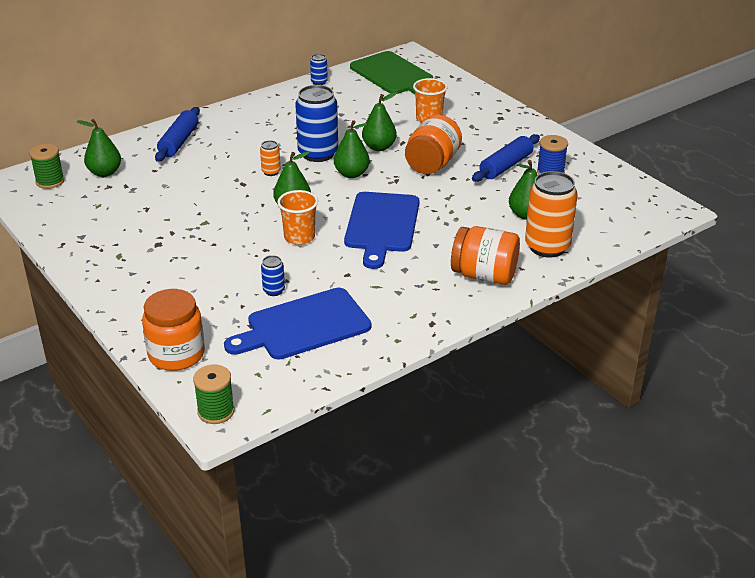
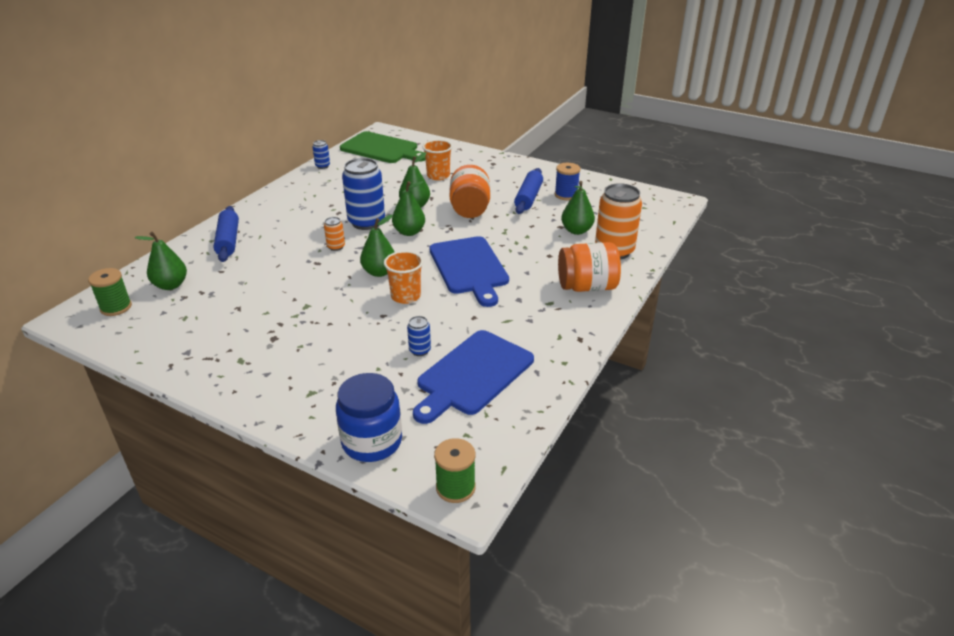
camera: 25 degrees left, 0 degrees up
orange jar [142,289,205,371] -> blue jar [336,373,402,462]

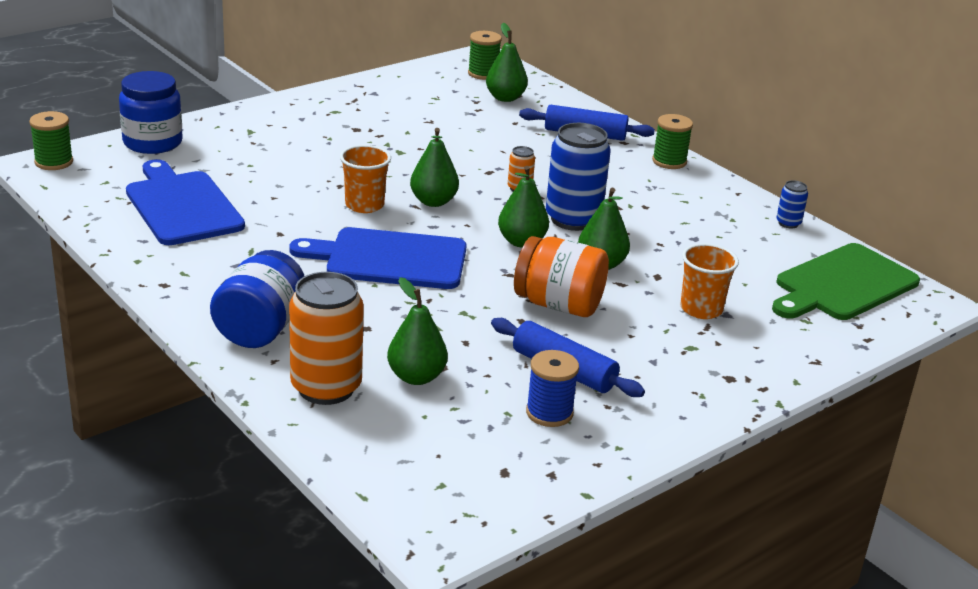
camera: 110 degrees right, 5 degrees down
blue can [407,316,431,356] -> none
orange jar [558,242,621,292] -> blue jar [210,250,304,348]
none -> green spool [652,114,693,169]

